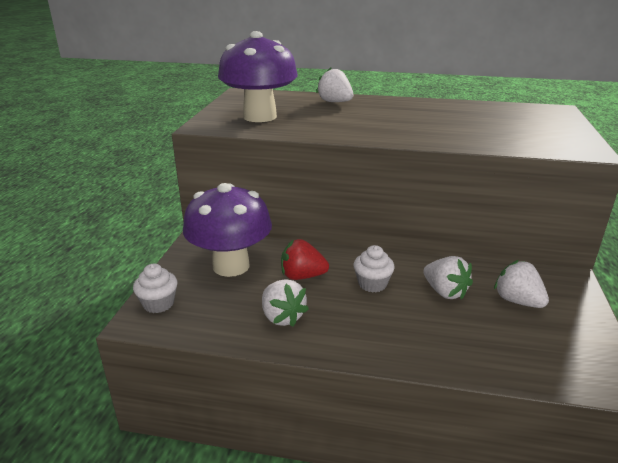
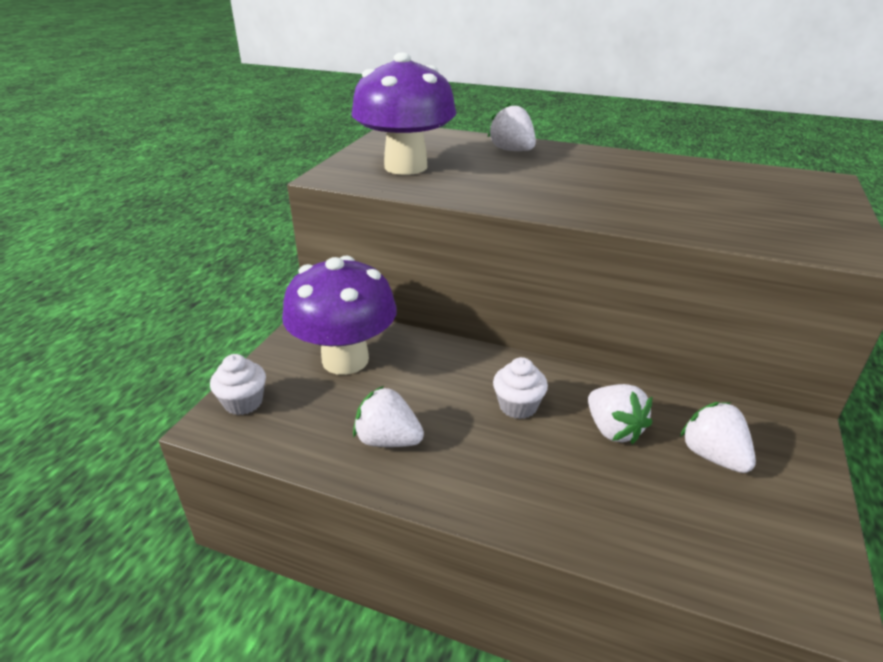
camera: 10 degrees right, 5 degrees up
white strawberry [262,279,309,327] -> white strawberry turned 135 degrees clockwise [353,386,424,447]
red strawberry [281,239,329,280] -> none

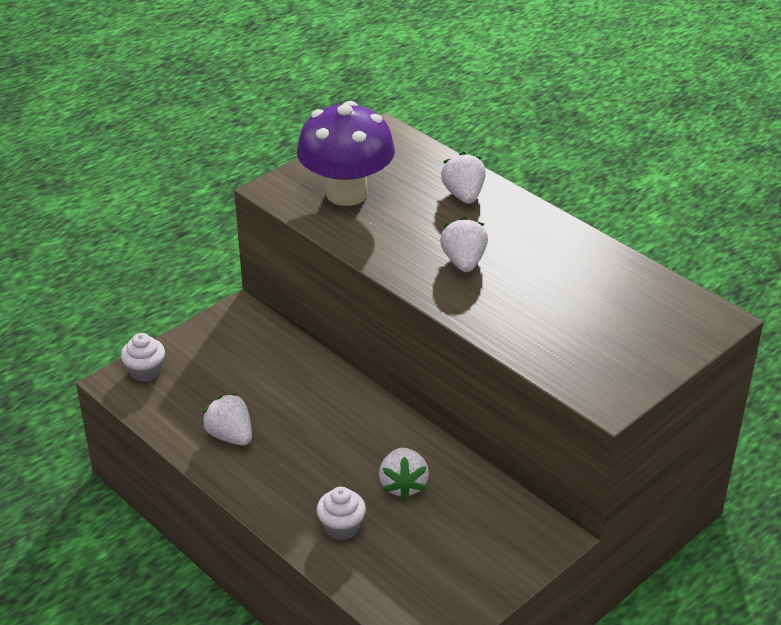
camera: 25 degrees right, 5 degrees up
purple mushroom [282,256,397,375] -> none
white cupcake [493,357,548,419] -> white cupcake moved to [317,487,366,540]
white strawberry [680,402,756,473] -> white strawberry moved to [440,217,488,272]

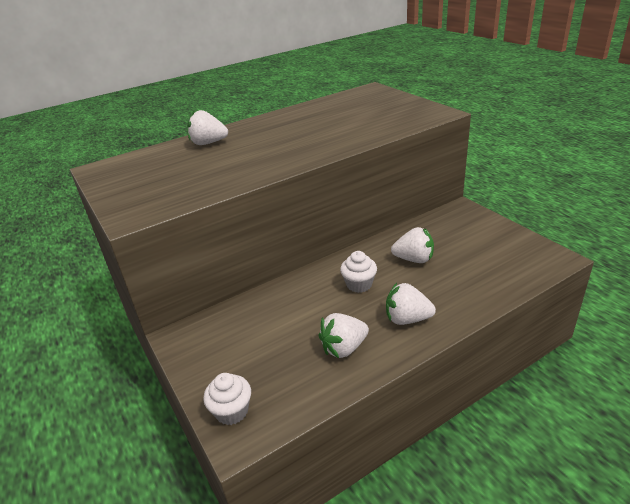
camera: 75 degrees left, 5 degrees down
purple mushroom [297,101,395,206] -> none
white cupcake [317,487,366,540] -> white cupcake moved to [340,251,377,293]
white strawberry [440,217,488,272] -> white strawberry moved to [386,283,436,325]

